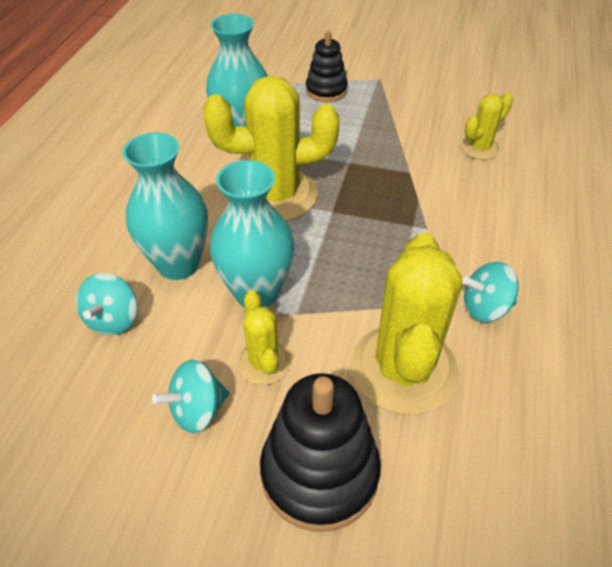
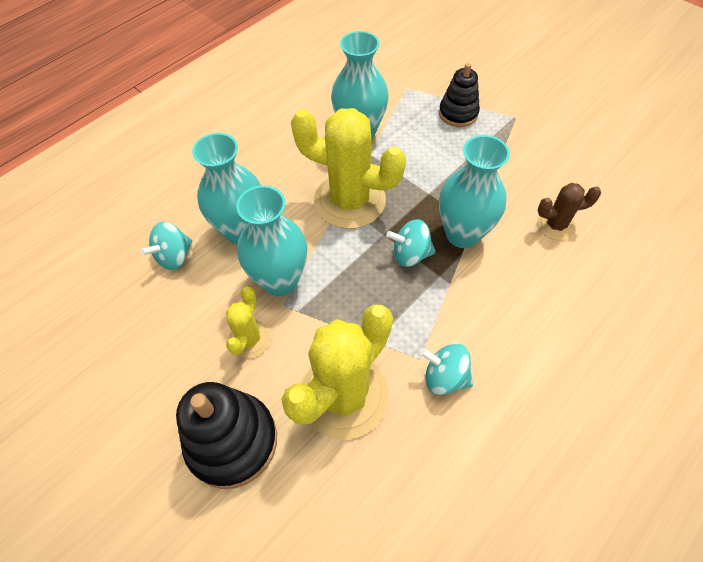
camera: 30 degrees right, 10 degrees up
turquoise spinning top [152,360,230,433] -> turquoise spinning top moved to [386,220,435,267]
yellow cactus [461,92,514,160] -> brown cactus [537,183,601,240]
none -> turquoise vase [439,135,510,248]

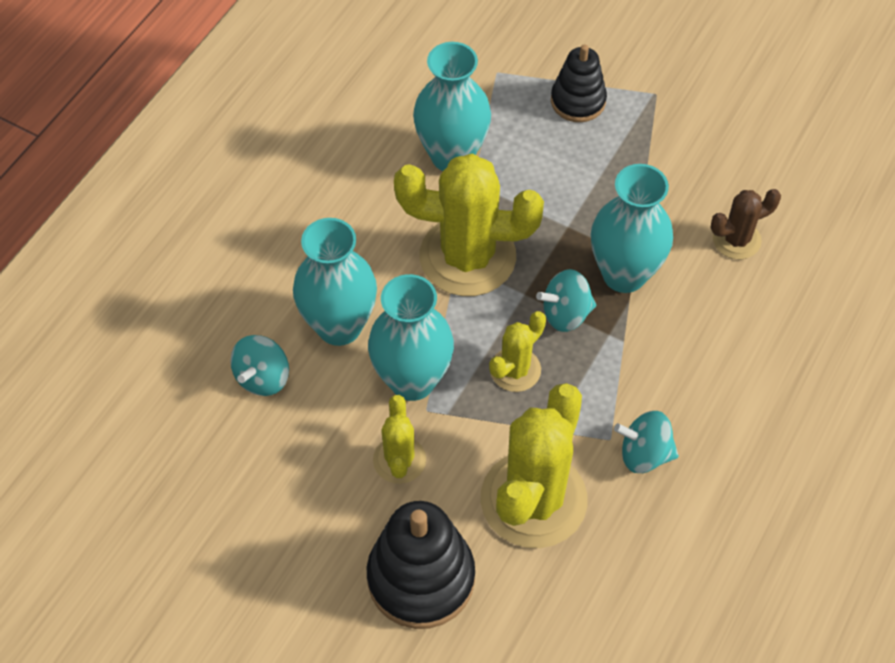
camera: 15 degrees left, 0 degrees up
none -> yellow cactus [489,311,546,392]

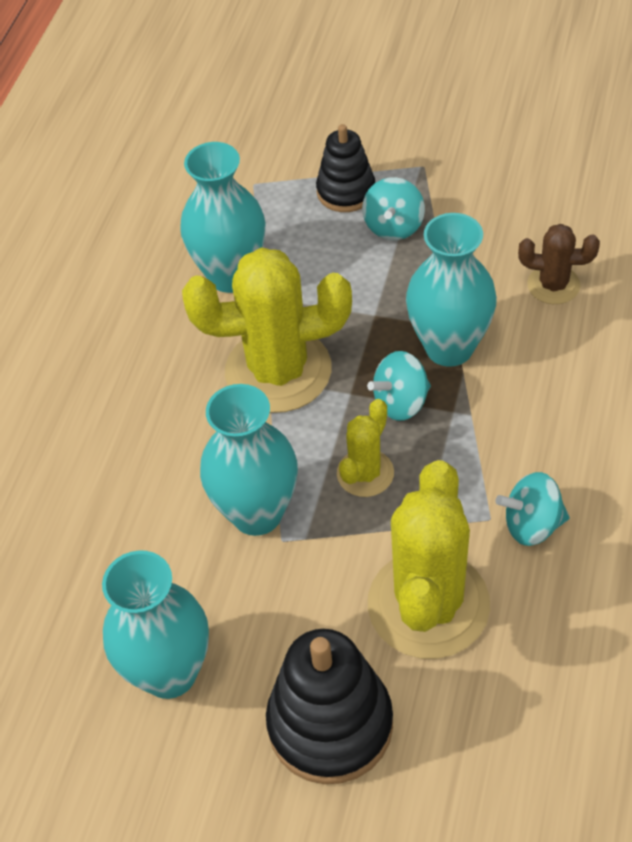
camera: 10 degrees left, 5 degrees down
turquoise spinning top [230,335,289,396] -> turquoise spinning top moved to [362,177,425,240]
turquoise vase [293,218,377,346] -> turquoise vase moved to [102,551,209,699]
yellow cactus [373,395,426,484] -> none
brown cactus [711,189,781,259] -> brown cactus turned 45 degrees clockwise [518,224,600,304]

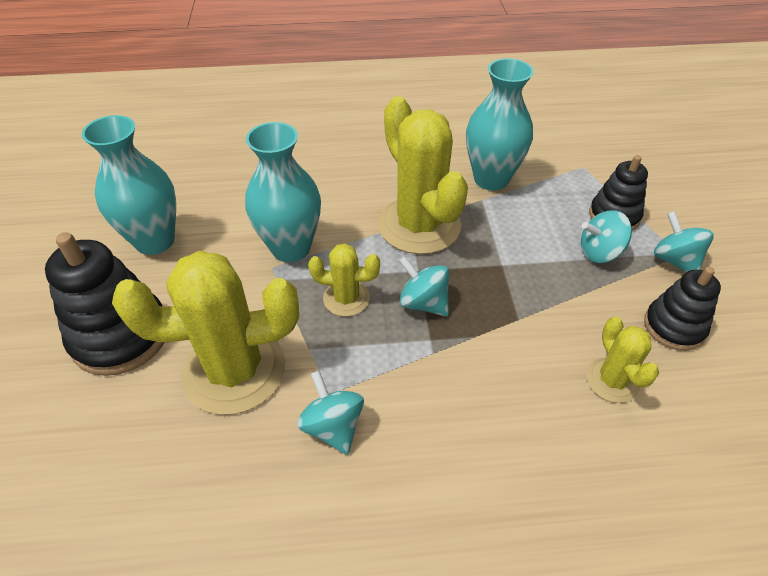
camera: 65 degrees right, 5 degrees down
turquoise vase [406,213,497,367] -> none
brown cactus [518,224,600,304] -> yellow cactus [586,317,659,403]
none -> black stacking toy [644,267,721,351]
none -> turquoise spinning top [654,211,714,272]

